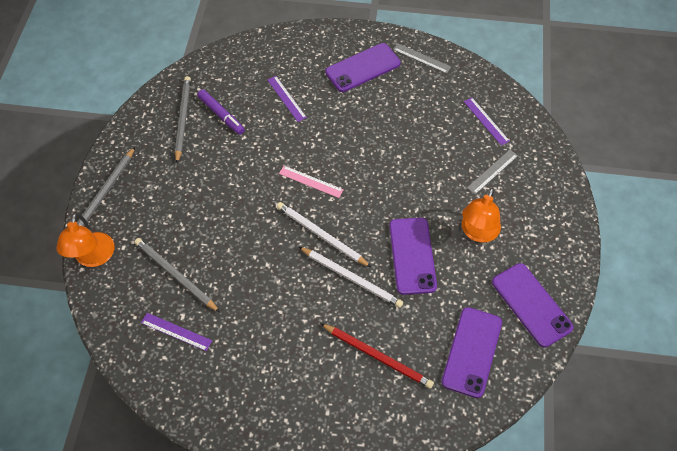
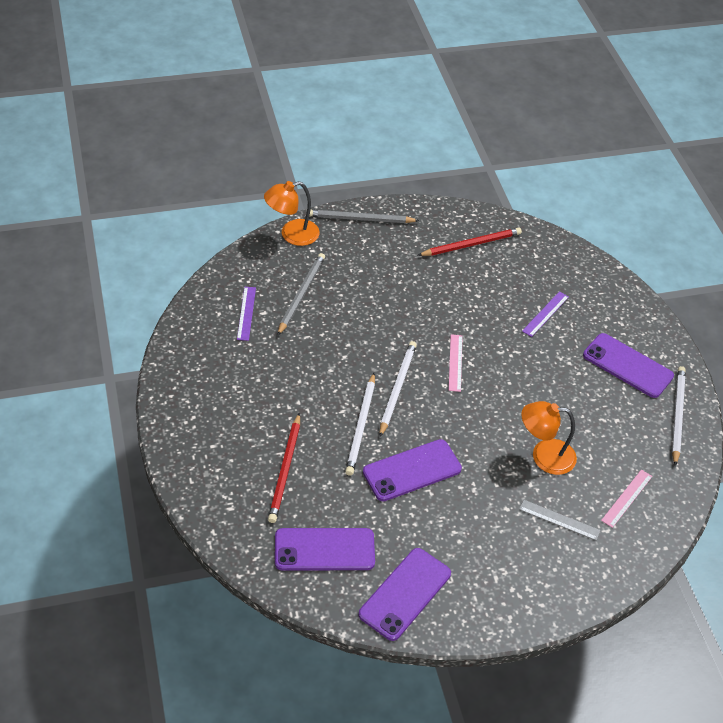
camera: 65 degrees right, 10 degrees down
grey pencil [175,76,191,163] -> red pencil [418,228,522,256]
purple marker [197,89,245,135] -> none
grey ruler [393,43,451,74] -> white pencil [672,366,686,466]
orange lamp [462,188,501,243] -> orange lamp moved to [521,401,577,475]
purple ruler [464,98,510,146] -> pink ruler [601,470,652,528]

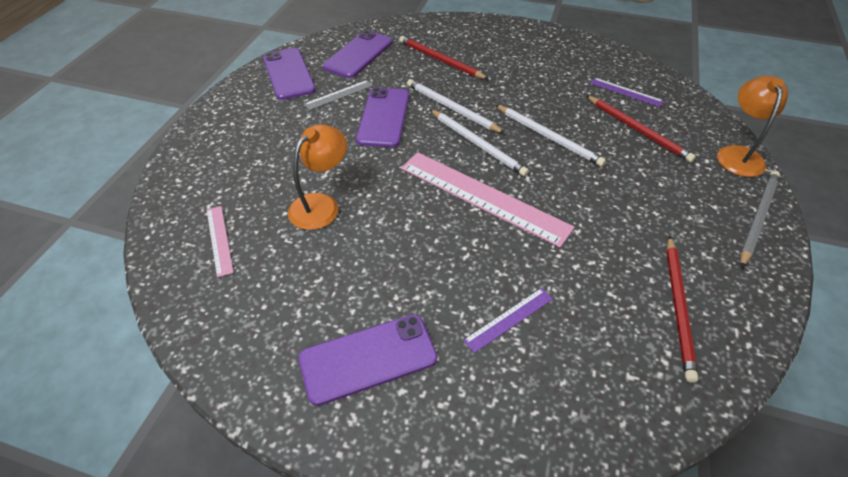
camera: 125 degrees right, 0 degrees up
grey pencil [277,253,325,336] -> red pencil [586,95,696,163]
pink ruler [449,334,463,392] -> pink ruler [401,152,575,248], size x2.12
grey ruler [519,500,600,541] -> grey ruler moved to [304,80,373,110]
purple ruler [522,291,569,337] -> purple ruler turned 75 degrees clockwise [463,288,553,353]
white pencil [672,366,686,466] -> white pencil moved to [495,105,606,167]

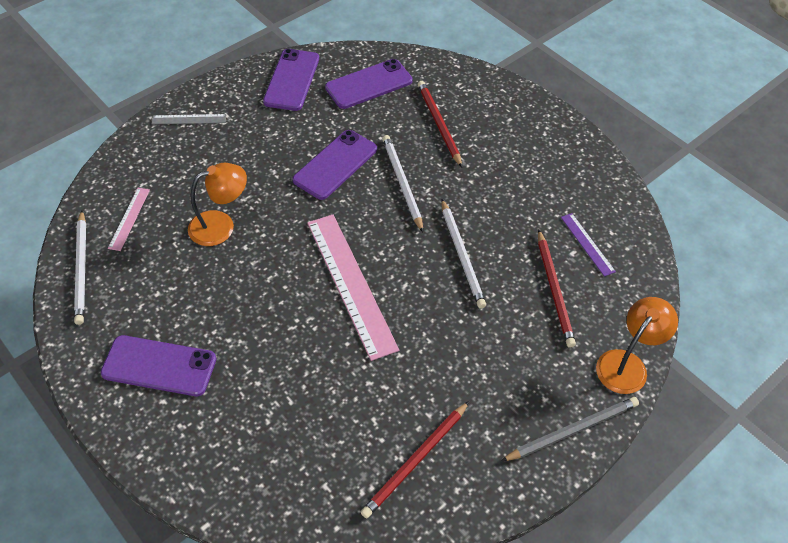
camera: 30 degrees right, 5 degrees up
grey ruler [304,80,373,110] -> grey ruler moved to [152,114,226,124]
white pencil [430,109,529,176] -> white pencil moved to [74,210,86,325]
purple ruler [463,288,553,353] -> none

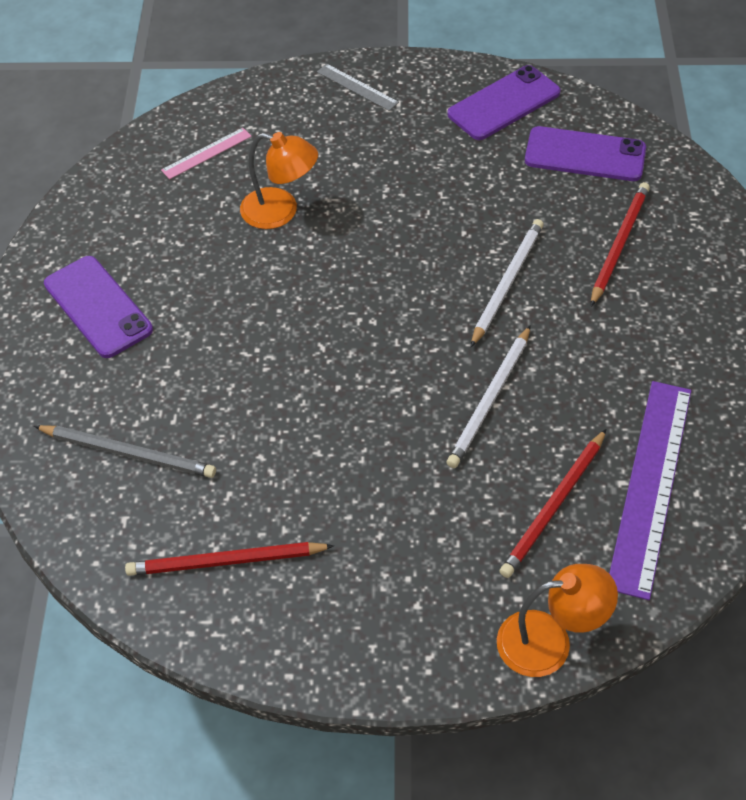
camera: 45 degrees right, 0 degrees up
white pencil [74,210,86,325] -> none
purple phone [293,130,377,200] -> none
pink ruler [307,215,399,361] -> none
grey pencil [501,397,639,461] -> grey pencil moved to [34,425,216,478]
purple ruler [561,213,616,277] -> purple ruler [609,381,691,600], size x2.12

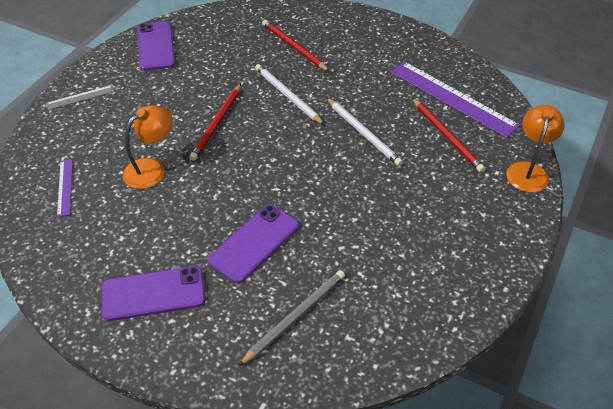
camera: 65 degrees left, 5 degrees down
red pencil [125,542,334,576] -> red pencil moved to [189,84,241,161]
pink ruler [161,128,252,179] -> purple ruler [57,160,73,217]
purple phone [525,126,646,181] -> purple phone moved to [208,205,299,284]

